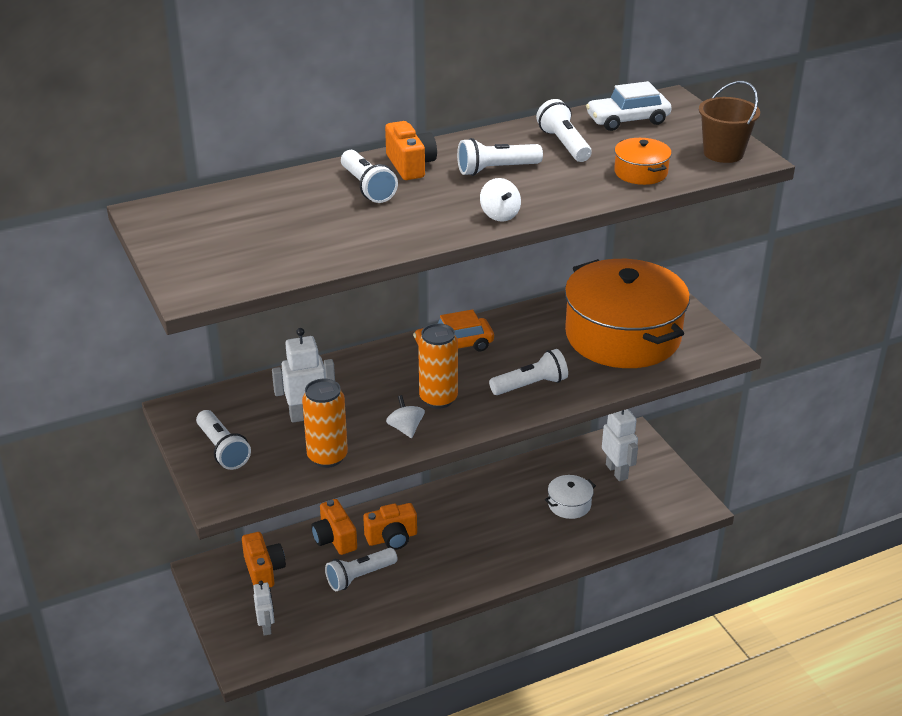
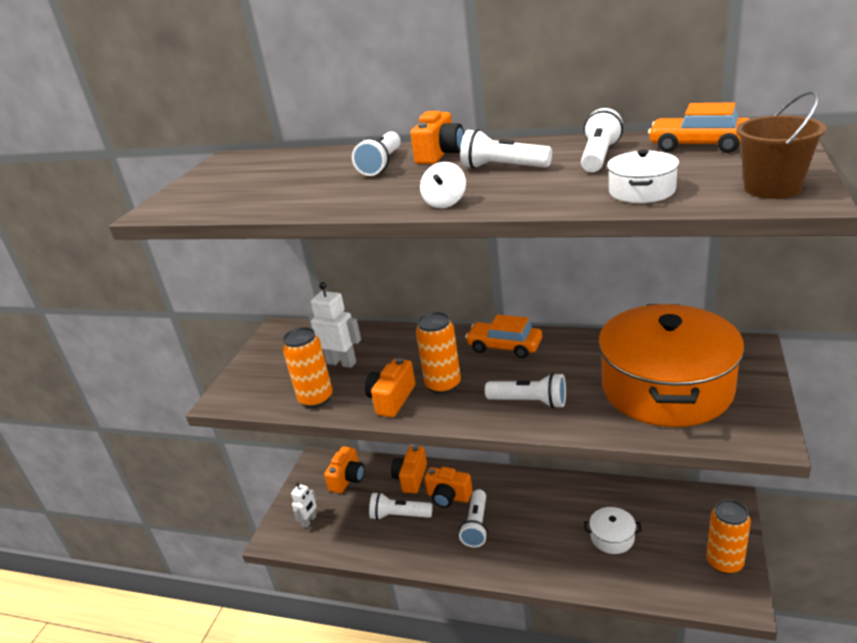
camera: 45 degrees right, 5 degrees down
white flashlight [196,410,251,470] -> white flashlight moved to [459,489,488,548]
white spinning top [386,395,425,438] -> orange camera [365,358,415,417]
white car [586,81,672,131] -> orange car [648,102,749,153]
white robot [602,409,638,481] -> none
orange pot [614,138,672,185] -> white pot [607,149,679,203]
none -> orange can [707,499,751,574]

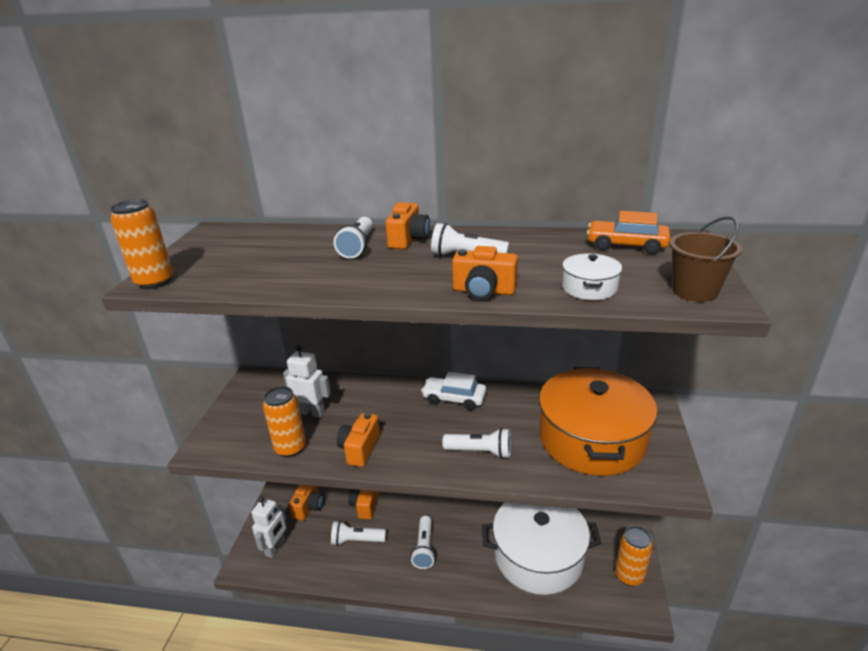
camera: 10 degrees left, 0 degrees up
white robot [291,482,317,528] -> white robot [251,497,286,558], size x1.54
orange can [416,312,461,394] -> orange can moved to [110,199,173,289]
white spinning top [420,162,466,208] -> none
orange camera [424,467,473,508] -> orange camera moved to [452,246,518,300]
orange car [465,314,542,358] -> white car [421,372,486,410]
white flashlight [581,108,623,172] -> none
white pot [584,507,642,554] -> white pot [482,502,601,595], size x2.47

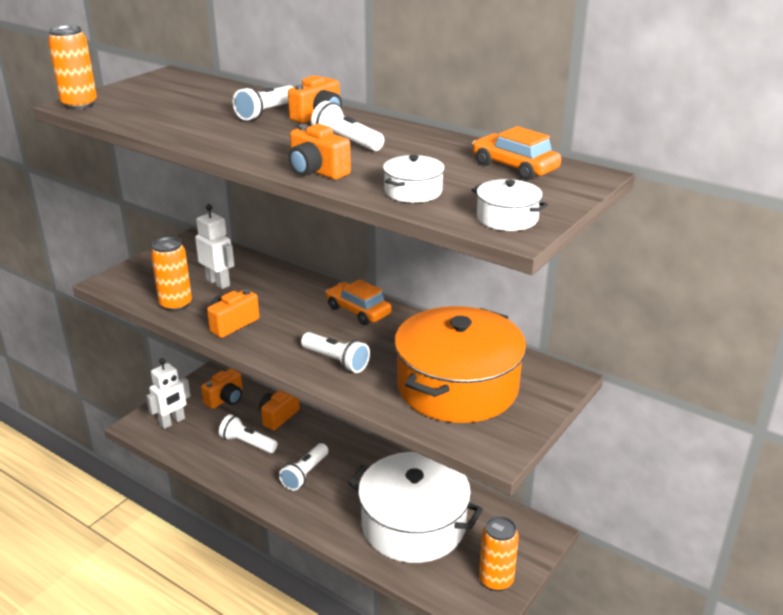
camera: 25 degrees right, 0 degrees up
white car [421,372,486,410] -> orange car [325,279,392,325]
brown bucket [670,216,742,302] -> white pot [472,179,548,231]

